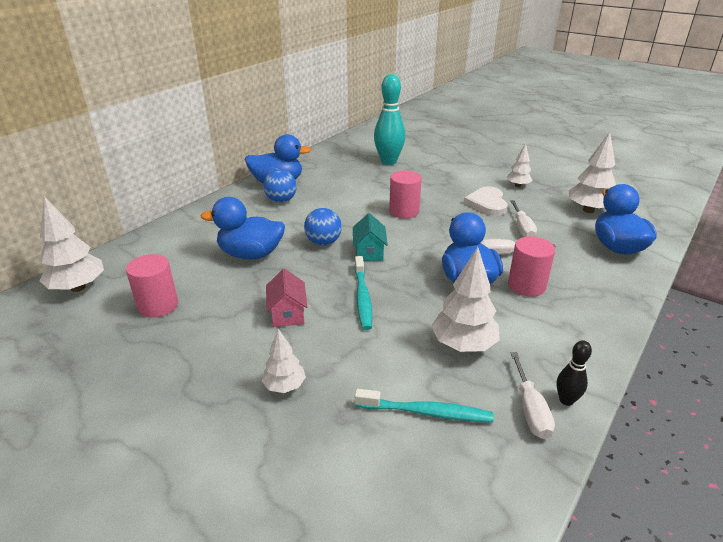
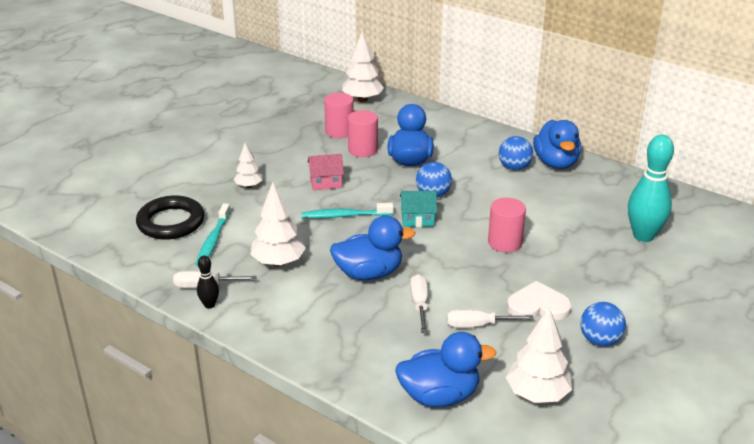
camera: 90 degrees right, 0 degrees up
white tree [506,143,533,187] -> blue ball [580,302,626,346]
pink cylinder [508,236,555,297] -> pink cylinder moved to [348,110,378,157]
none -> black ring [136,196,205,240]

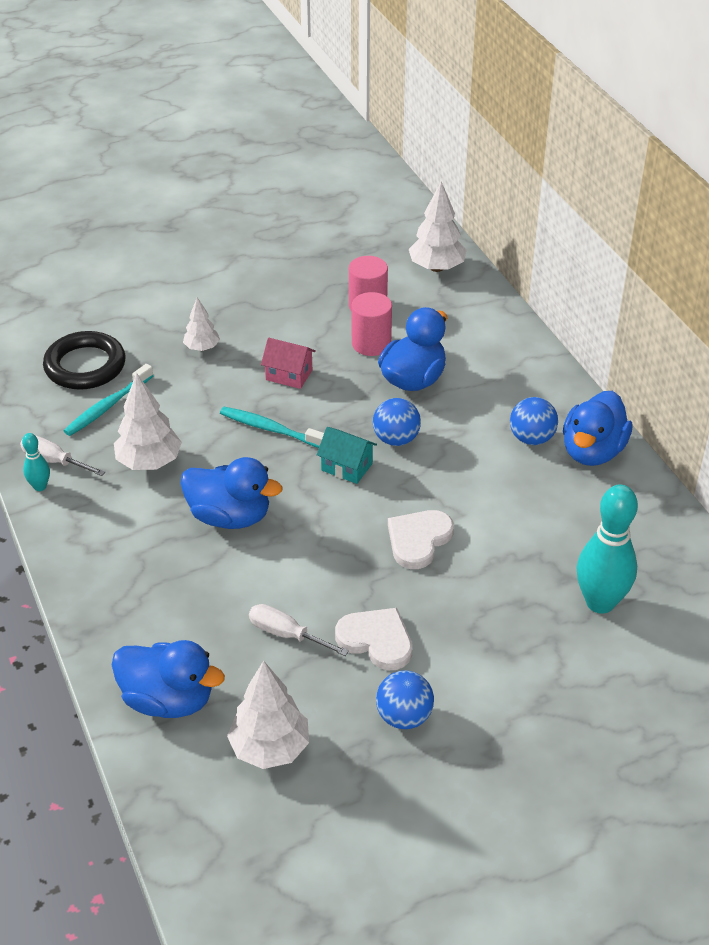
camera: 30 degrees right, 10 degrees up
black bowling pin [197,256,219,309] -> turquoise bowling pin [22,433,50,491]
white screwdriver [410,274,428,333] -> none
pink cylinder [488,198,526,252] -> white heart [388,510,454,569]

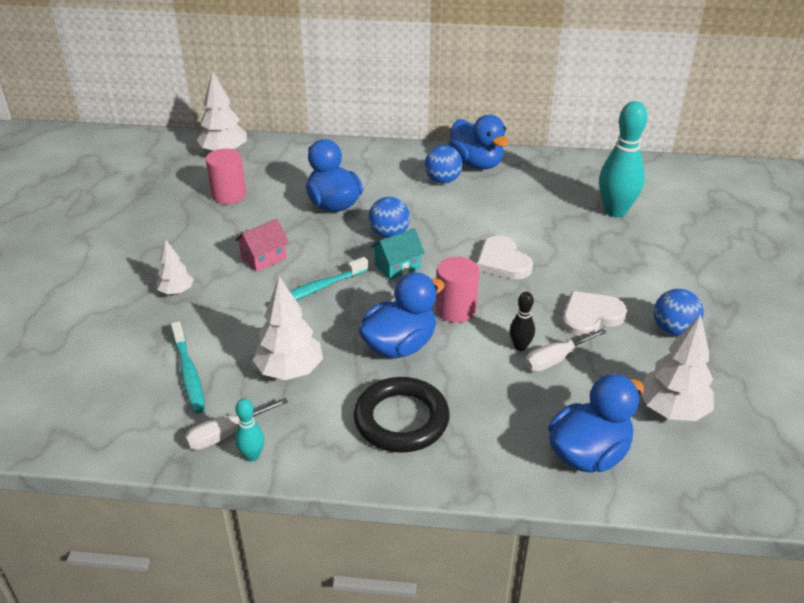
camera: 60 degrees left, 5 degrees down
black ring [43,331,126,390] -> black ring moved to [353,377,450,453]
pink cylinder [352,292,392,356] -> pink cylinder moved to [436,257,479,323]
none -> black bowling pin [509,292,535,351]

